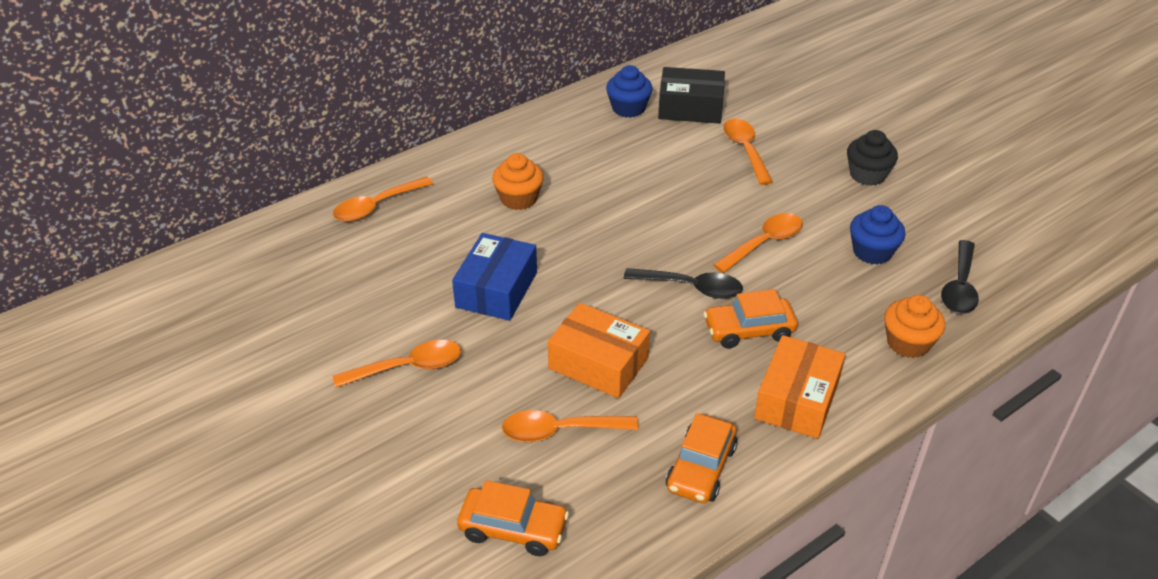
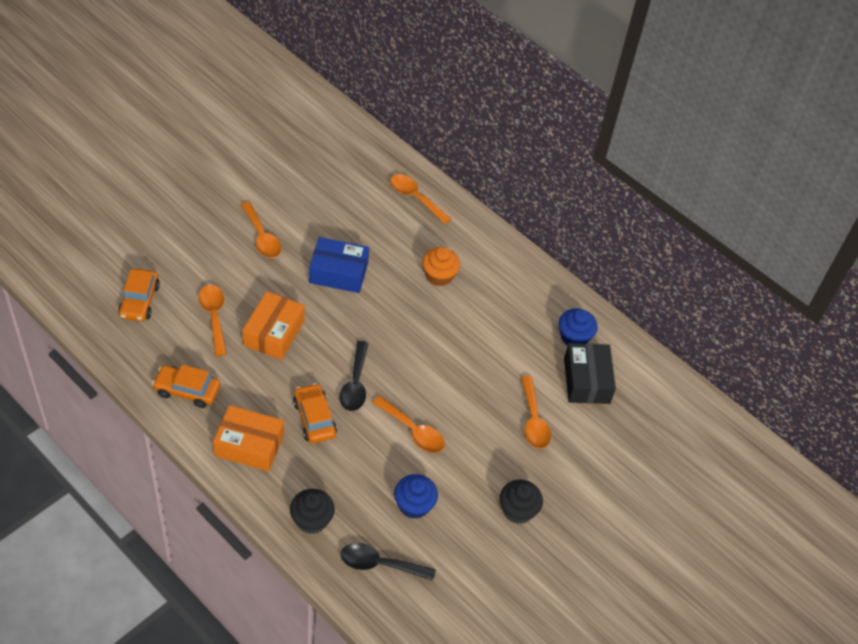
camera: 75 degrees right, 10 degrees up
orange spoon [723,119,773,185] -> orange spoon turned 105 degrees clockwise [521,376,551,449]
orange cupcake [884,295,945,358] -> black cupcake [290,489,335,534]

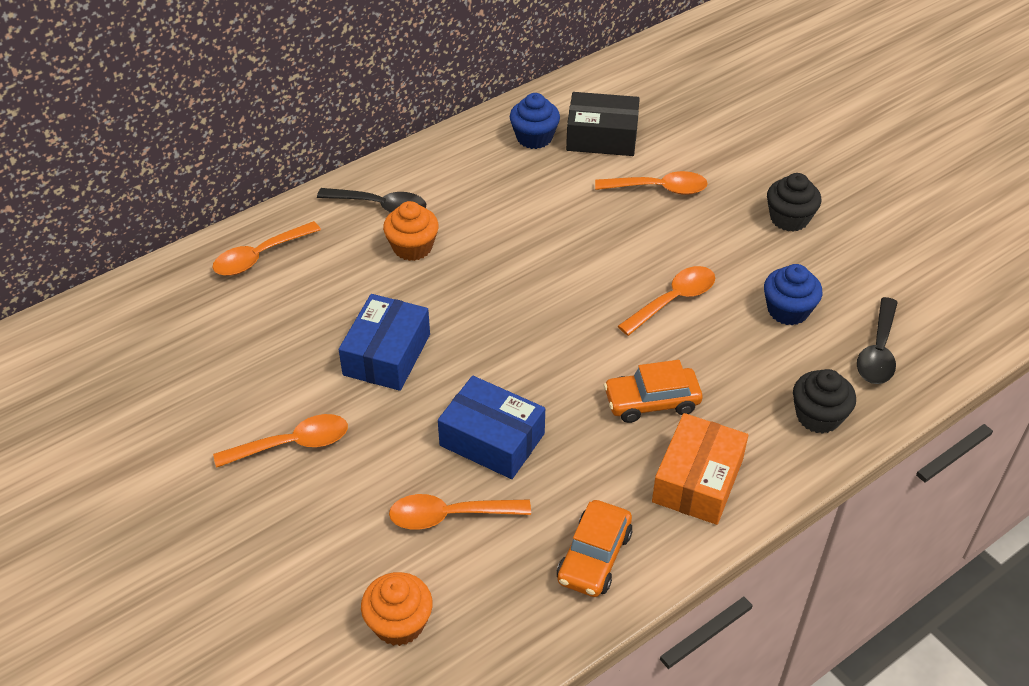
camera: 75 degrees left, 5 degrees down
orange car [118,269,160,321] -> orange cupcake [361,572,433,646]
orange box [242,291,305,360] -> blue box [438,376,545,479]
black spoon [339,341,369,411] -> black spoon moved to [317,188,426,213]

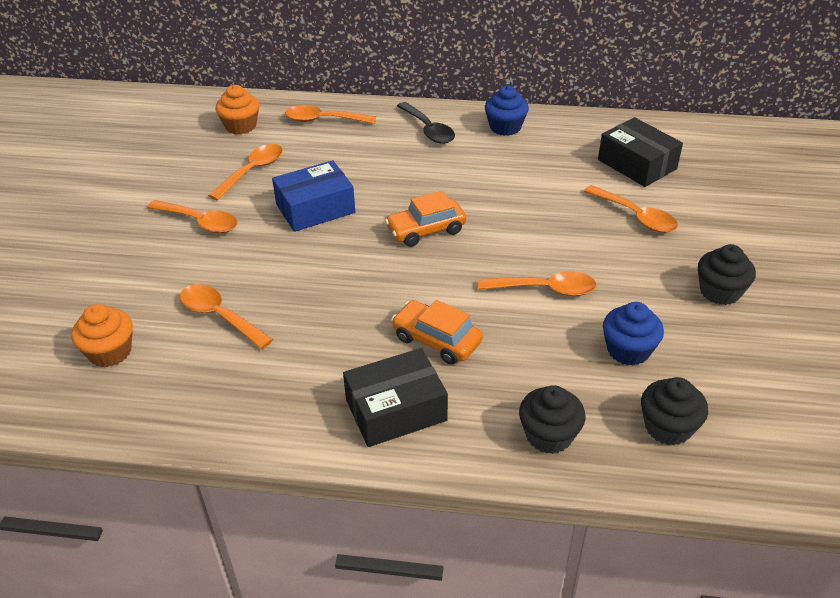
camera: 45 degrees right, 5 degrees down
orange cupcake [383,201,439,261] -> orange cupcake moved to [216,85,259,134]
blue box [438,376,545,479] -> none
blue cupcake [510,93,560,149] -> blue cupcake moved to [485,86,529,136]
orange car [557,500,633,597] -> orange car moved to [385,191,466,247]
orange box [652,413,748,525] -> black box [343,348,448,447]
black spoon [857,297,898,384] -> black cupcake [641,377,708,445]
none -> orange spoon [208,144,283,201]

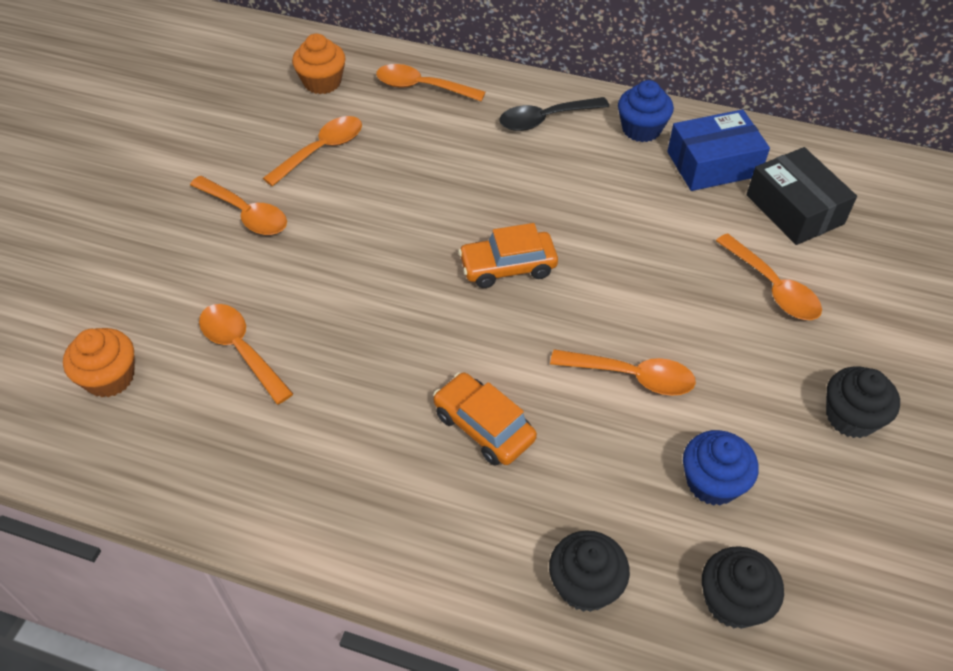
camera: 10 degrees right, 10 degrees up
blue box [272,160,355,232] -> blue box moved to [667,109,770,191]
black box [343,348,448,447] -> none
black spoon [397,102,455,144] -> black spoon turned 90 degrees clockwise [499,97,609,131]

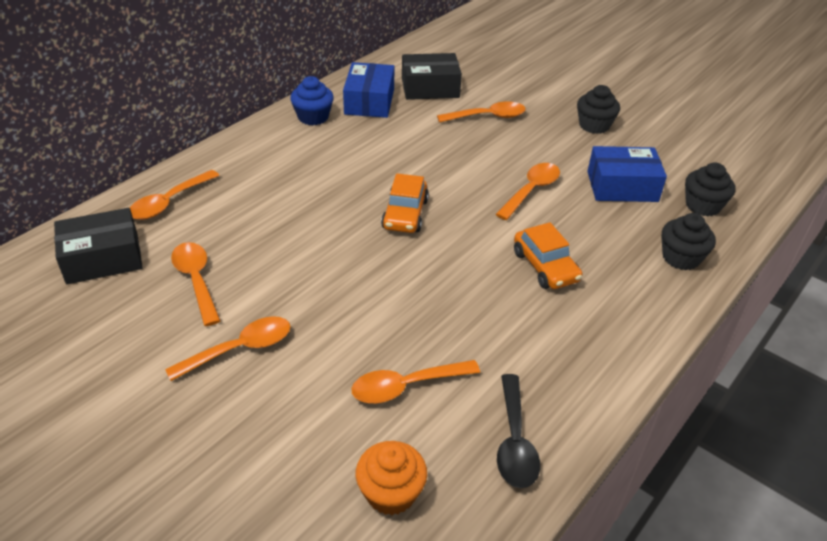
camera: 70 degrees left, 10 degrees down
orange cupcake [292,34,346,94] -> black box [54,208,143,284]
orange car [433,372,537,466] -> orange car turned 90 degrees counterclockwise [514,222,583,289]
black spoon [499,97,609,131] -> black spoon moved to [497,374,540,488]
blue cupcake [683,430,759,506] -> blue box [587,146,667,202]

